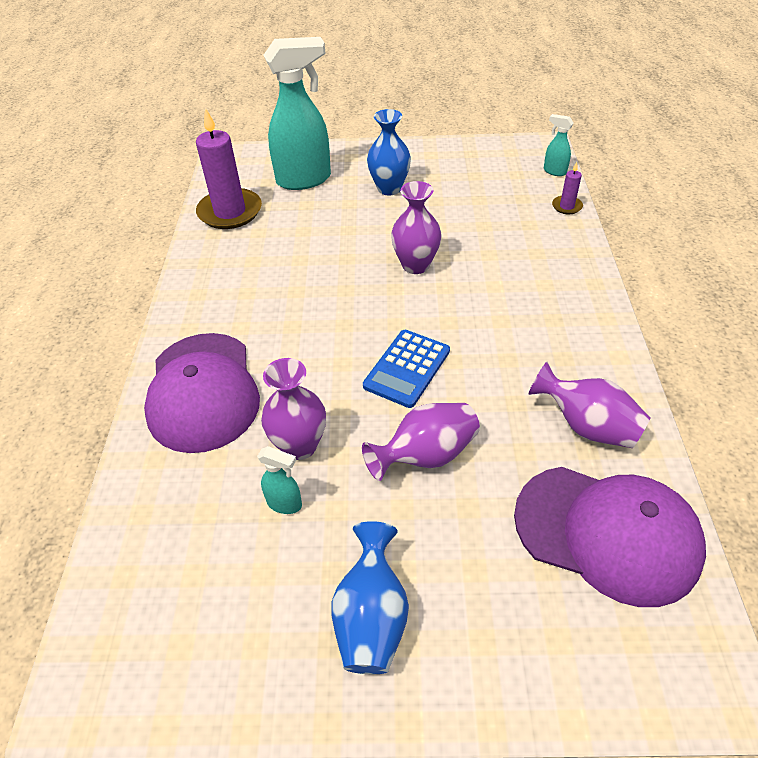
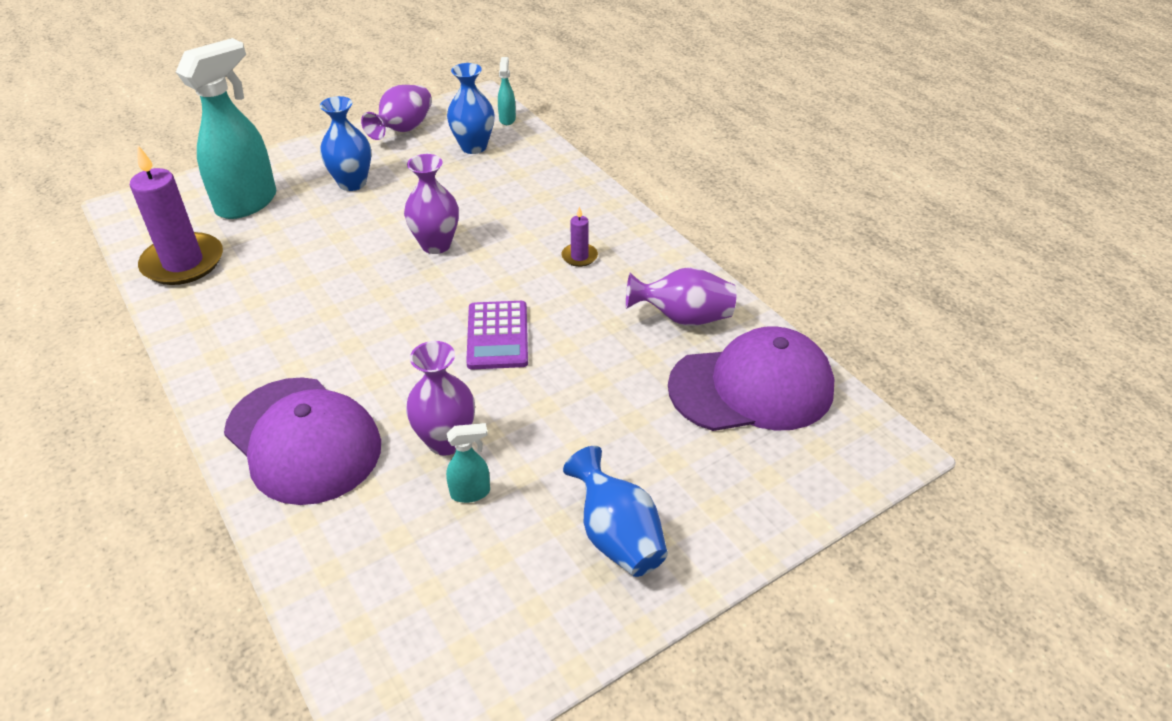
camera: 35 degrees left, 5 degrees down
purple vase [362,403,480,481] -> purple vase moved to [361,85,432,140]
blue calculator [363,330,450,408] -> purple calculator [466,301,528,369]
turquoise spray bottle [544,114,574,176] -> turquoise spray bottle turned 90 degrees clockwise [498,57,516,125]
purple candle [552,162,583,214] -> purple candle moved to [562,206,598,267]
none -> blue vase [447,63,495,154]

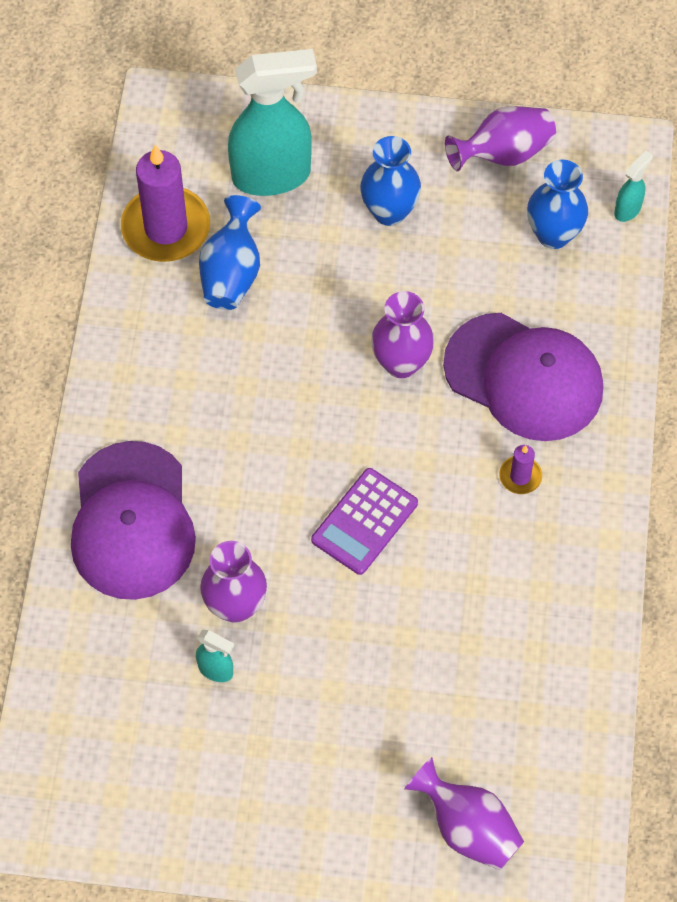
camera: 40 degrees right, 20 degrees up
blue vase [563,446,668,577] -> blue vase moved to [199,195,261,310]
purple vase [626,267,737,326] -> purple vase moved to [405,757,524,870]
purple cap [668,326,834,431] -> purple cap moved to [443,313,603,441]

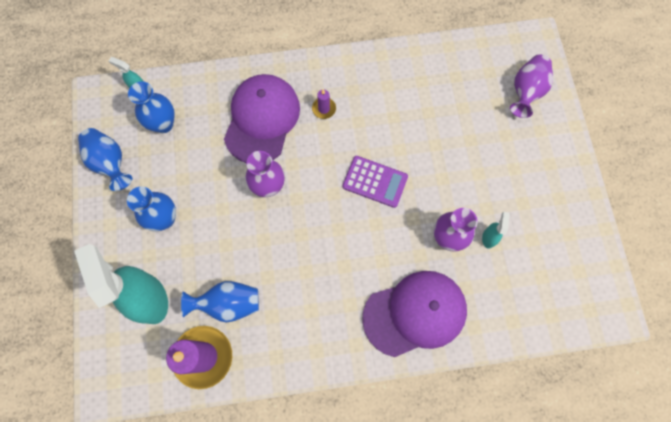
camera: 105 degrees left, 10 degrees up
purple vase [445,106,556,171] -> blue vase [78,128,132,191]

